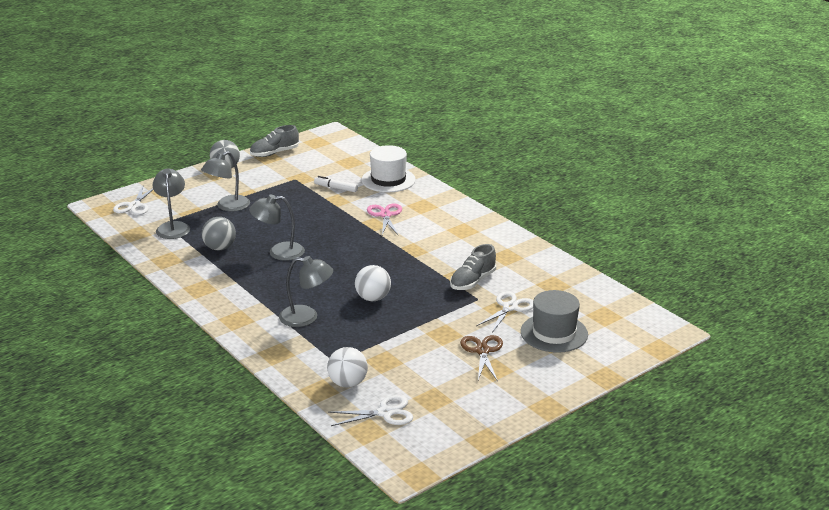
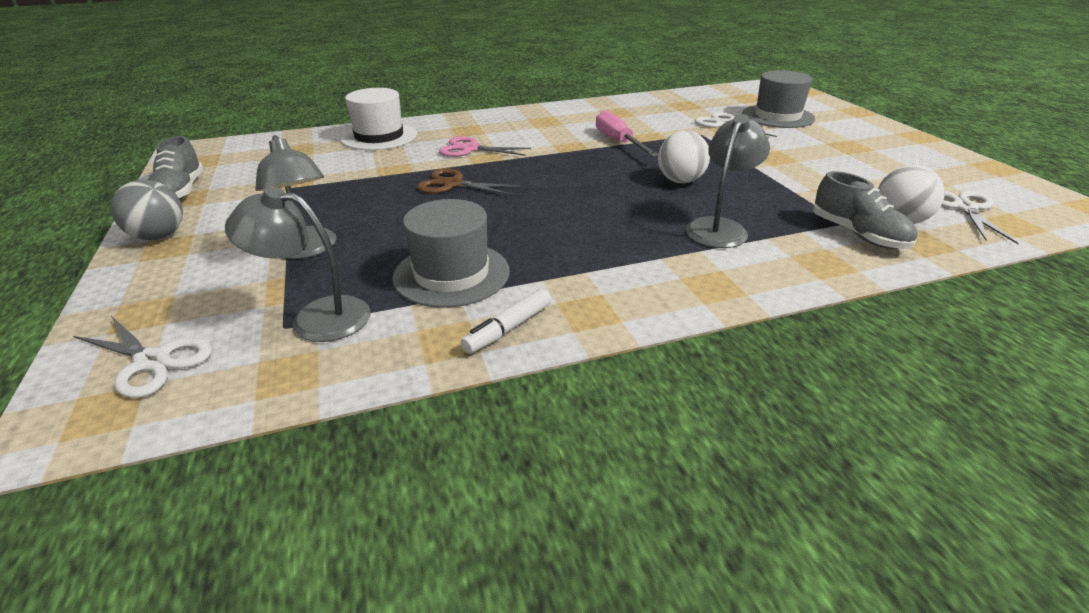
camera: 70 degrees left, 5 degrees up
grey ball [202,217,236,250] -> grey hat [392,199,510,308]
grey lamp [249,194,305,261] -> none
white marker [314,176,358,192] -> white marker moved to [461,289,551,354]
grey shoe [450,244,496,290] -> grey shoe moved to [813,171,917,249]
brown scissors [460,335,503,381] -> brown scissors moved to [417,168,521,196]
none -> pink screwdriver [596,110,658,157]

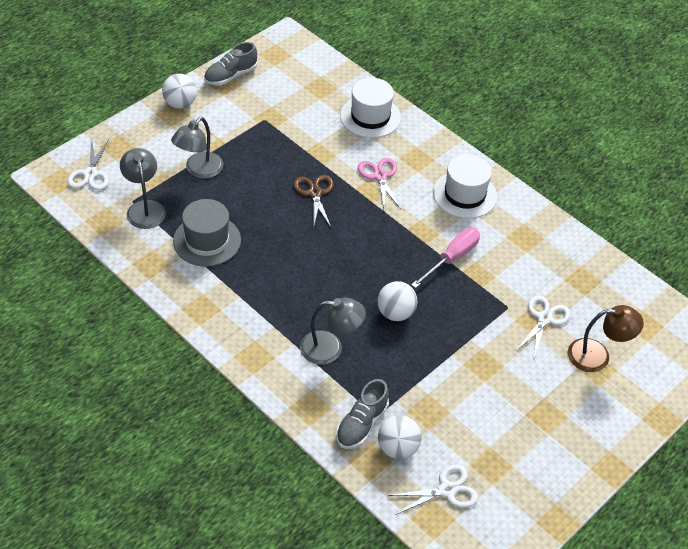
camera: 60 degrees right, 15 degrees up
grey ball [111,180,183,240] -> white ball [162,74,197,109]
white marker [461,289,551,354] -> none
grey hat [742,70,815,128] -> brown lamp [568,305,644,372]
none -> white hat [433,154,497,219]

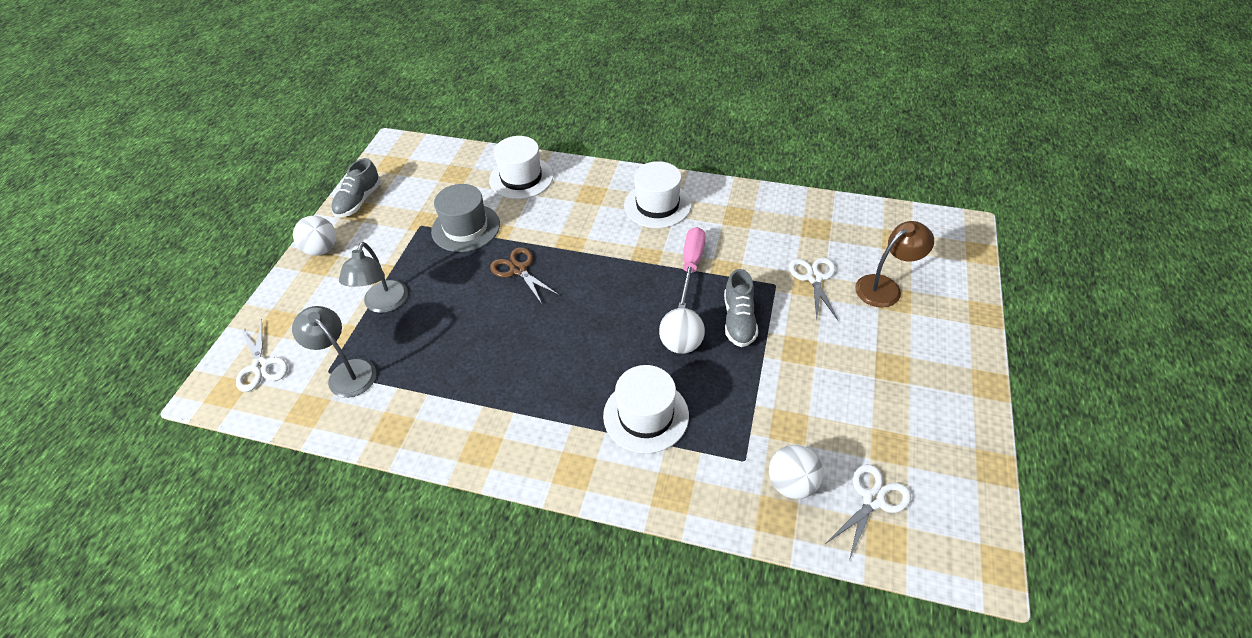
camera: 25 degrees left, 0 degrees up
grey hat [173,199,241,267] -> grey hat moved to [431,184,500,252]
grey lamp [300,298,366,365] -> white hat [603,365,689,454]
grey shoe [336,379,389,449] -> grey shoe moved to [724,269,758,347]
pink scissors [358,158,402,210] -> none

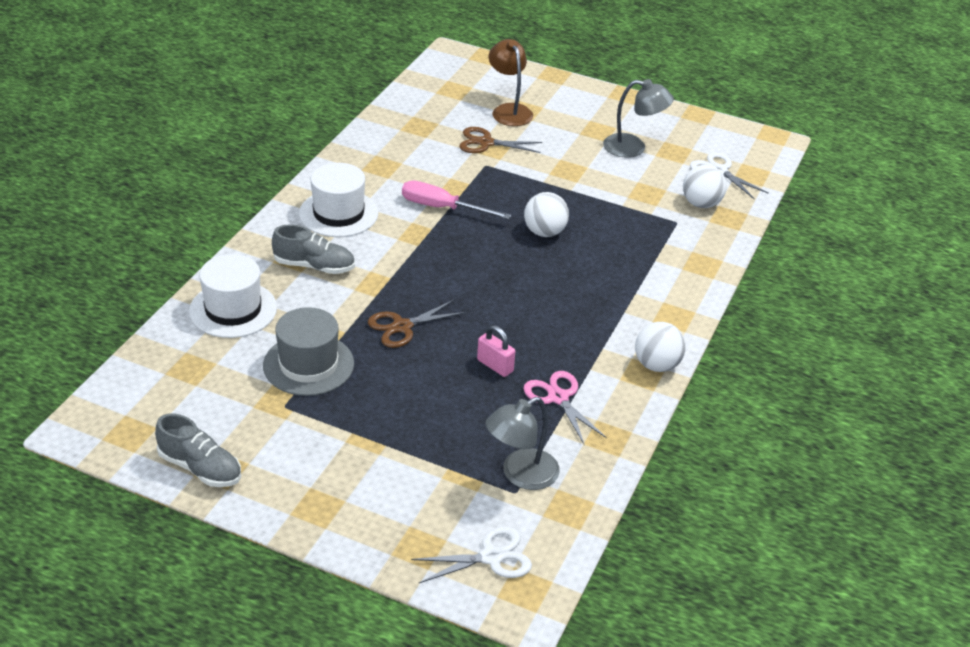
camera: 85 degrees left, 10 degrees down
white ball [293,216,336,256] -> white ball moved to [635,322,686,372]
grey lamp [339,242,408,313] -> grey lamp moved to [603,79,674,158]
white hat [603,365,689,454] -> none
grey shoe [724,269,758,347] -> grey shoe moved to [272,224,355,274]
white scissors [789,257,838,320] -> brown scissors [459,127,542,153]
none -> pink padlock [477,325,515,377]
none -> pink scissors [523,371,607,444]

